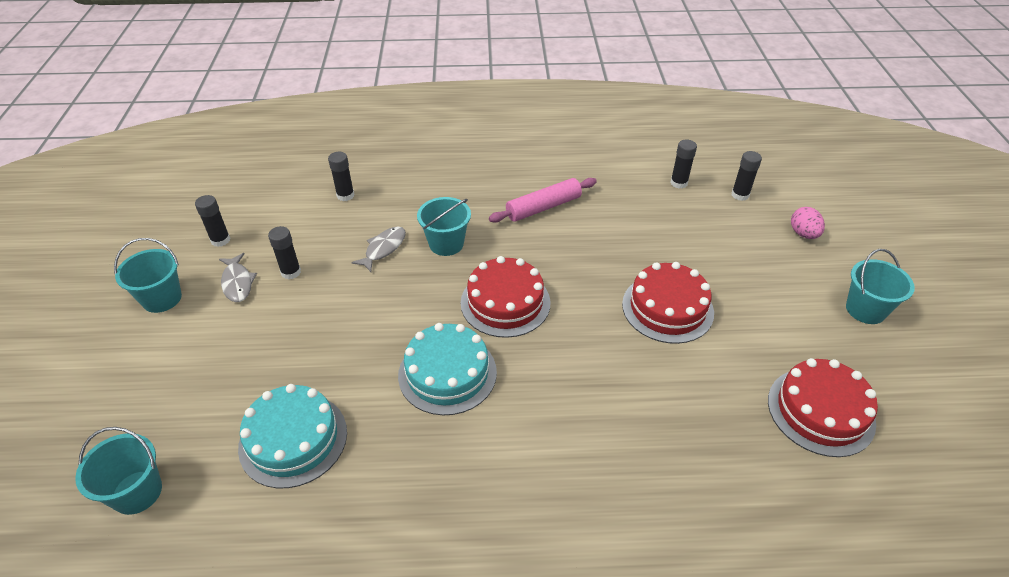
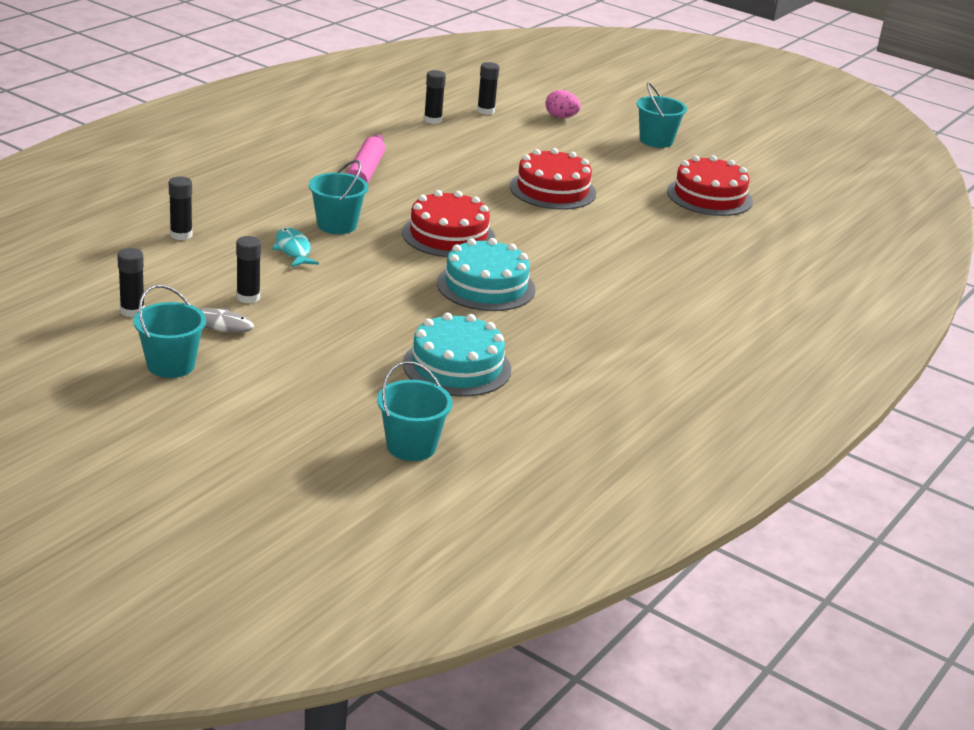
camera: 55 degrees left, 15 degrees down
grey fish [351,226,406,272] -> turquoise fish [272,228,319,267]

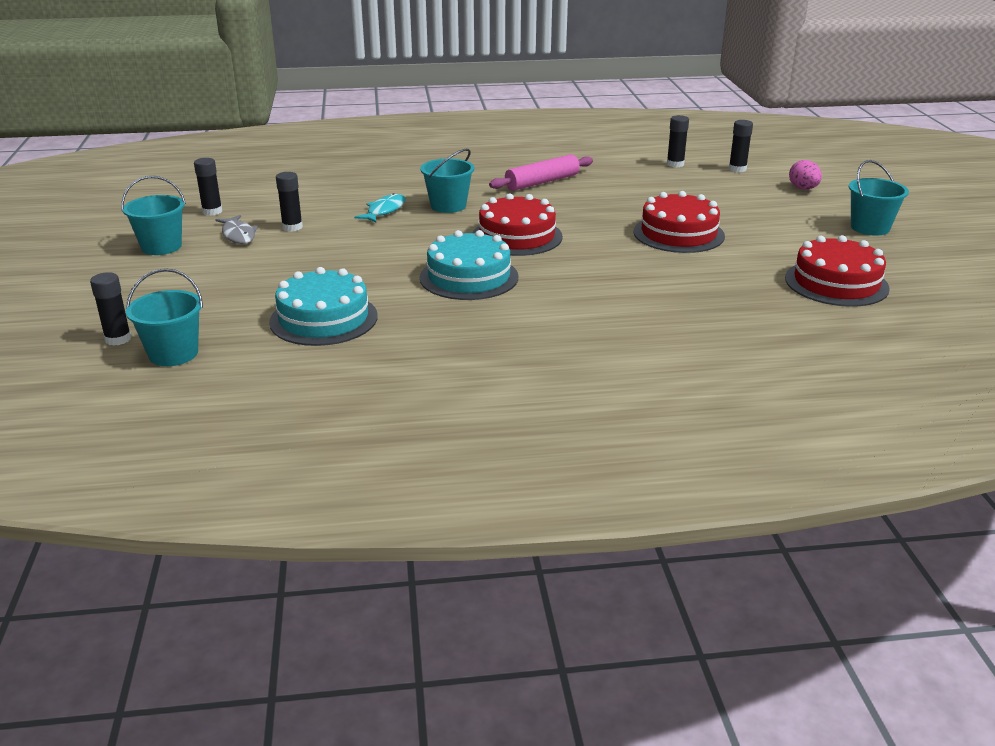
camera: 50 degrees right, 0 degrees up
black glue stick [169,176,192,240] -> black glue stick moved to [90,272,131,346]

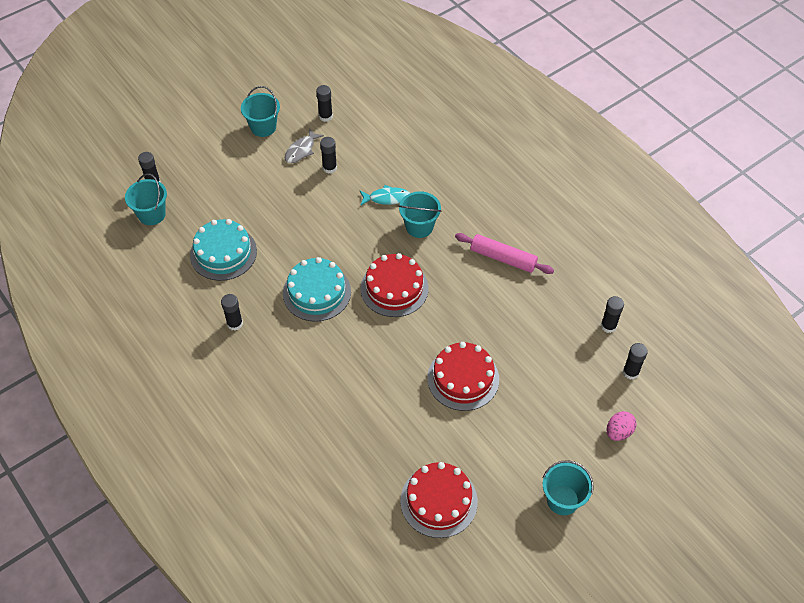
camera: 60 degrees right, 25 degrees up
none -> black glue stick [221,294,243,331]

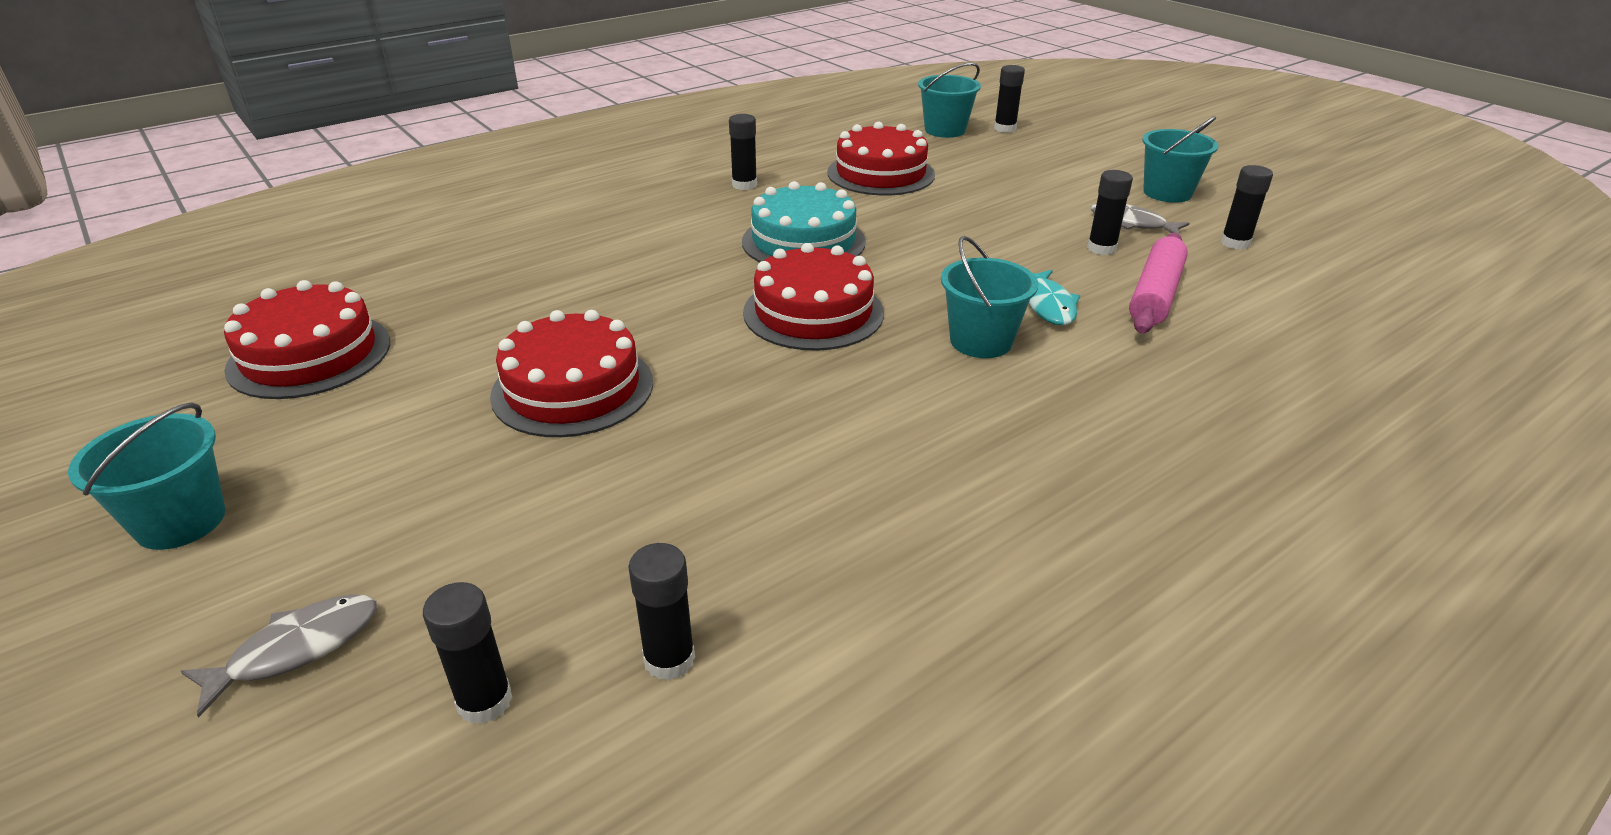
camera: 90 degrees right, 20 degrees down
turquoise cake [190,219,257,281] -> red cake [827,122,935,196]
pink rolling pin [455,233,554,274] -> pink rolling pin moved to [1129,233,1188,333]
pink egg [606,411,636,441] -> grey fish [181,594,377,718]

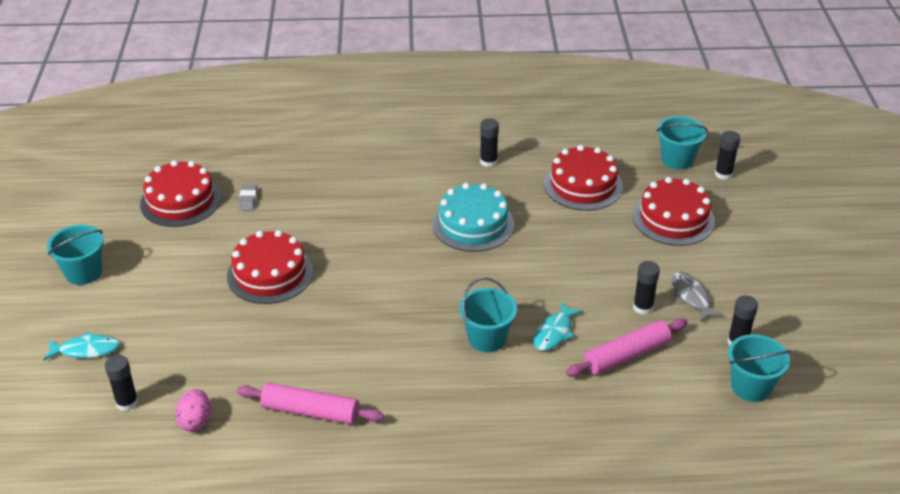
camera: 35 degrees right, 5 degrees up
grey fish [181,594,377,718] -> turquoise fish [43,332,120,360]
black glue stick [628,543,695,680] -> pink egg [175,389,211,432]
red cake [743,243,884,351] -> red cake moved to [633,177,715,246]
turquoise bucket [1142,116,1219,203] -> turquoise bucket moved to [728,334,791,402]
none -> pink rolling pin [237,383,384,425]
none -> grey eraser [238,184,257,211]

